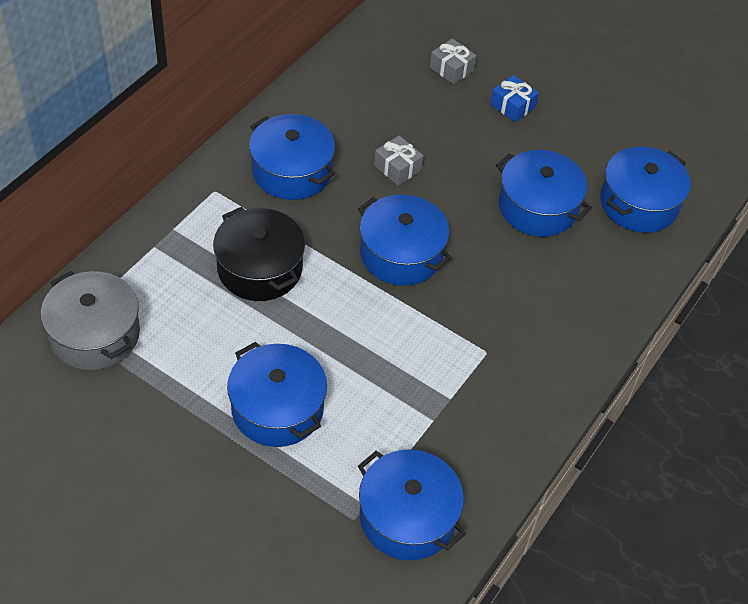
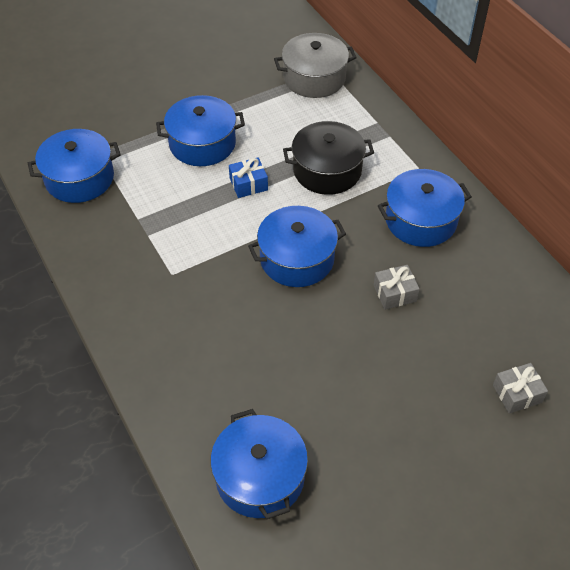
camera: 120 degrees right, 0 degrees up
blue gift [490,75,539,122] -> blue gift moved to [229,157,268,198]
blue pot [496,150,592,237] -> none

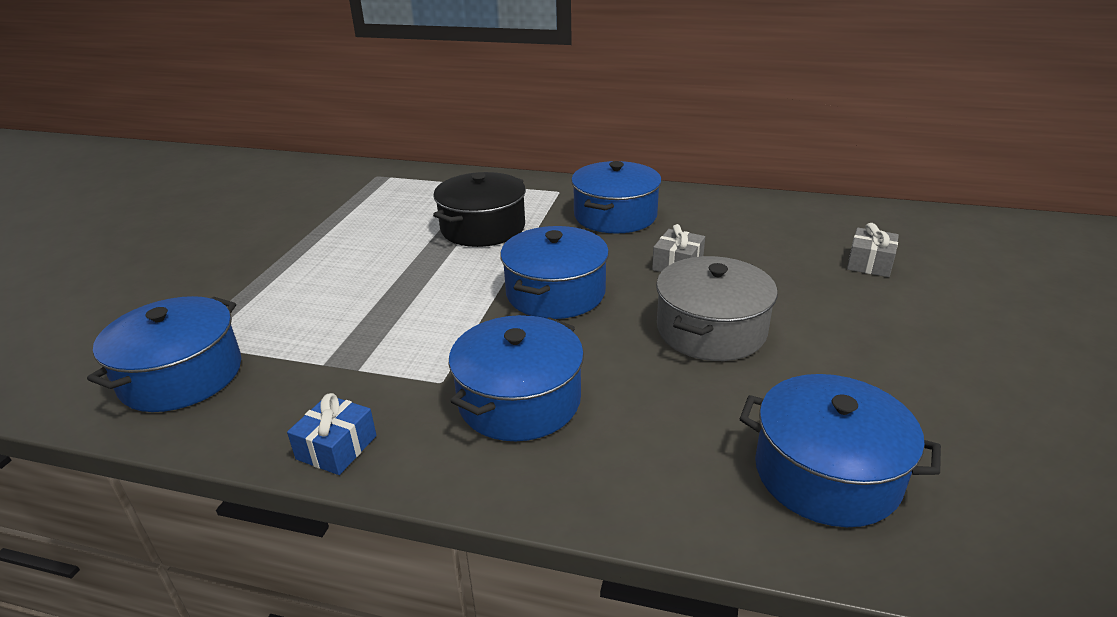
camera: 45 degrees left, 20 degrees down
blue pot [156,95,245,166] -> blue pot moved to [448,315,584,441]
blue gift [229,157,268,198] -> blue gift moved to [287,393,377,475]
grey pot [274,33,357,98] -> grey pot moved to [656,256,777,361]

